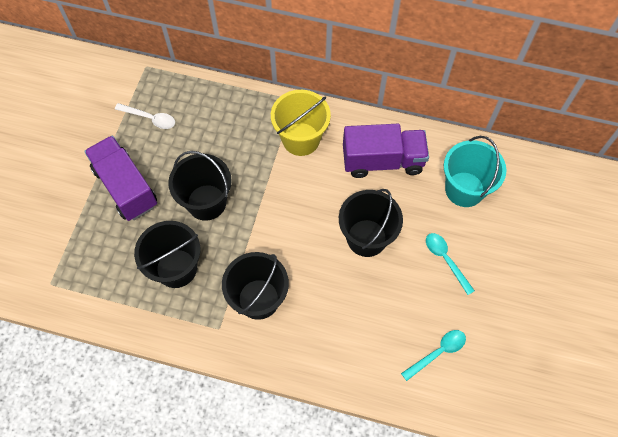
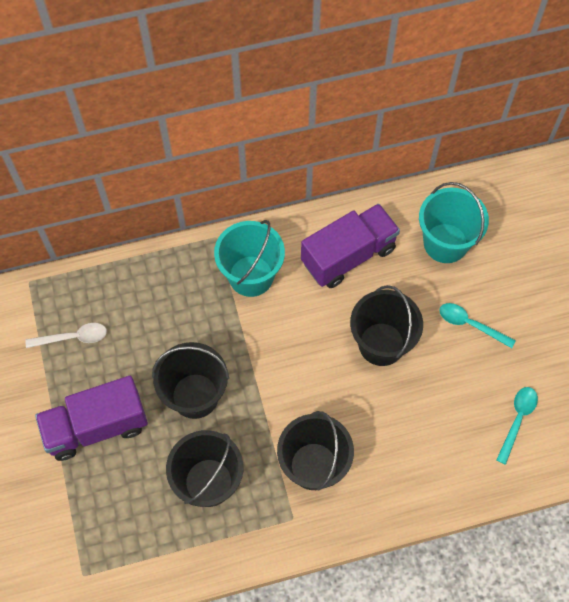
camera: 30 degrees left, 0 degrees up
purple truck [84,135,157,221] -> purple truck turned 45 degrees counterclockwise [35,376,148,461]
yellow bucket [271,90,331,156] -> turquoise bucket [214,220,285,297]

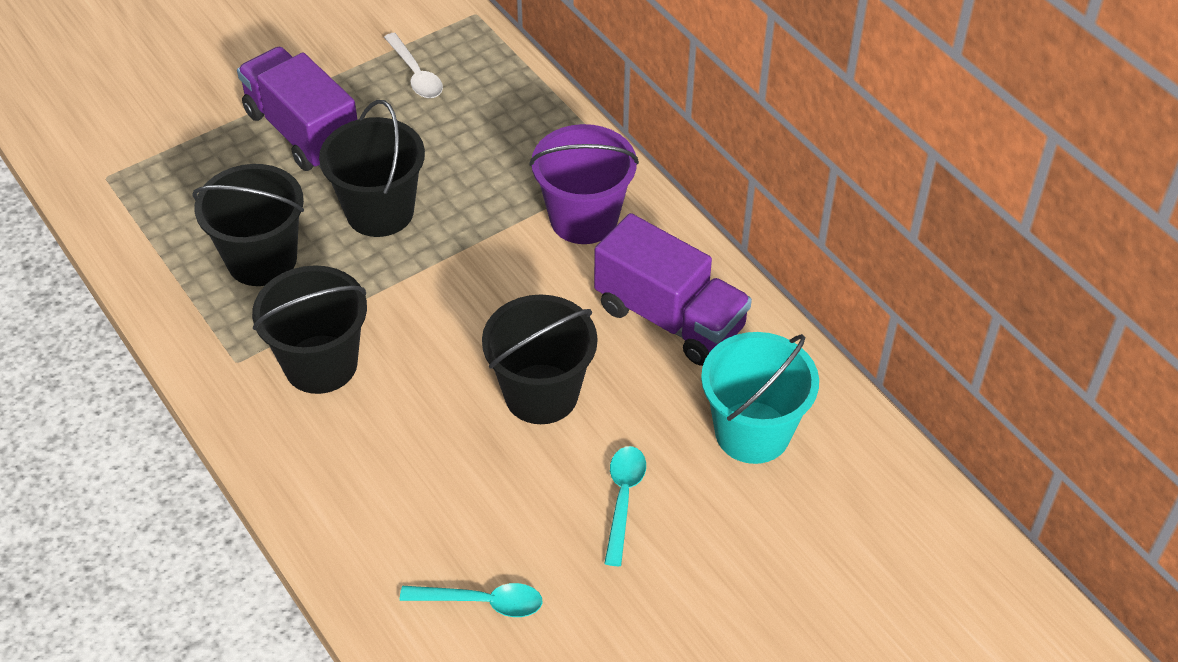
camera: 70 degrees right, 15 degrees down
turquoise bucket [214,220,285,297] -> purple bucket [529,124,639,244]

